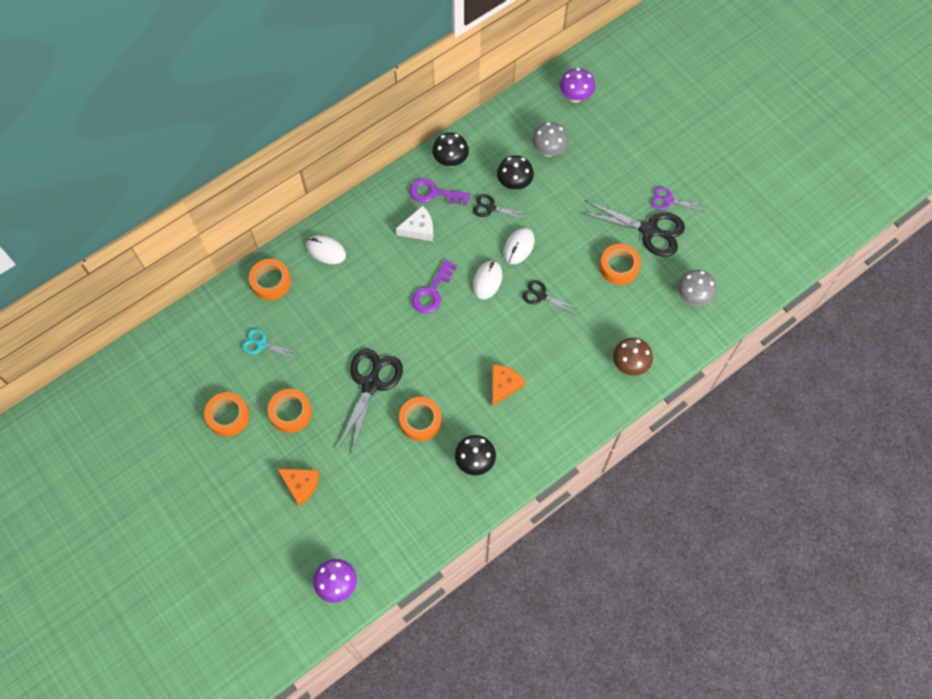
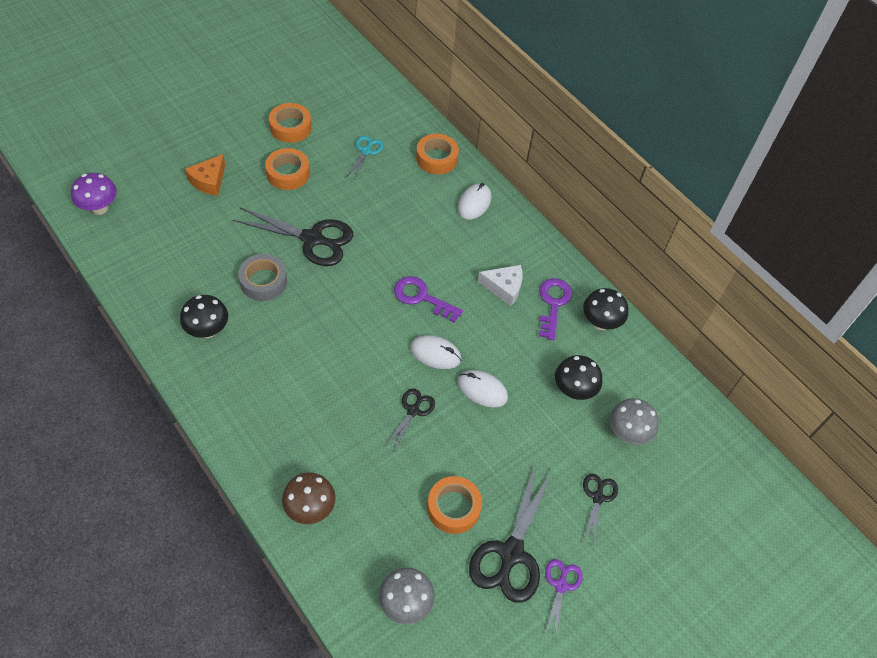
camera: 85 degrees right, 10 degrees down
white cheese [396,206,433,241] -> white cheese turned 60 degrees counterclockwise [477,265,523,306]
orange tape [399,397,442,441] -> grey tape [238,254,287,301]
black scissors [473,194,528,220] -> black scissors moved to [583,474,618,544]
orange cheese [492,364,525,406] -> none
purple mushroom [560,68,595,103] -> none

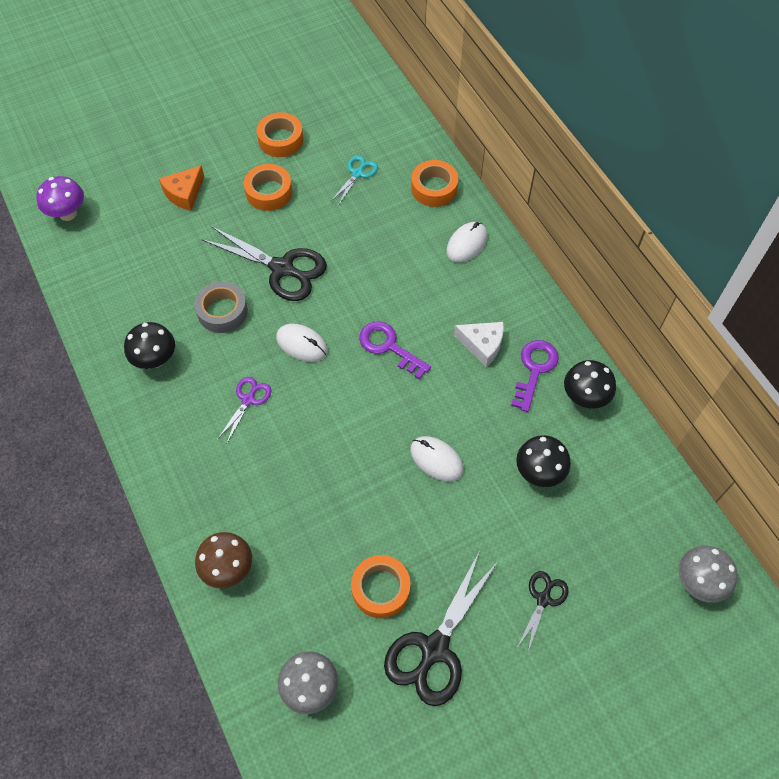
camera: 15 degrees right, 5 degrees up
black scissors [385,389,435,451] -> none
white mouse [410,335,461,369] -> white mouse moved to [276,324,328,362]
purple scissors [545,559,583,639] -> purple scissors moved to [217,377,271,443]
grey mushroom [610,398,659,445] -> grey mushroom moved to [679,546,738,603]

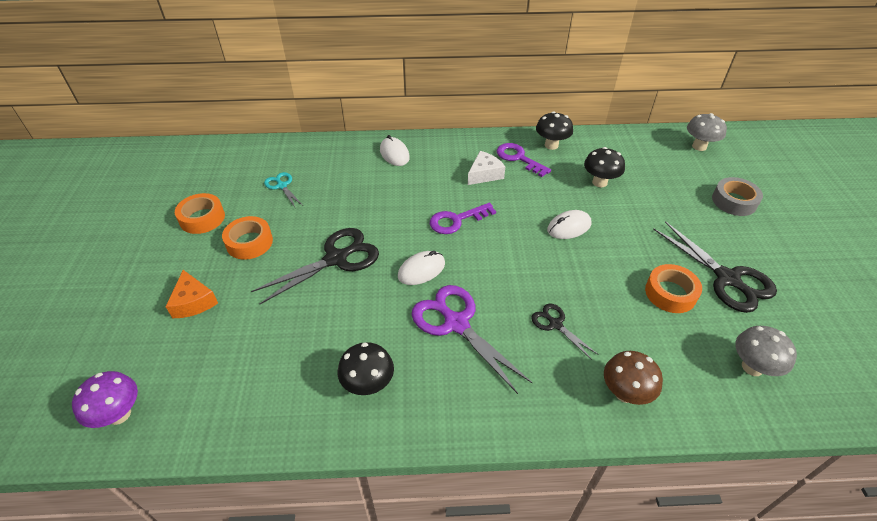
camera: 65 degrees left, 15 degrees down
grey tape [194,281,248,333] -> grey tape moved to [712,177,763,216]
purple scissors [217,377,271,443] -> purple scissors [411,285,532,394], size x1.89
orange tape [411,160,458,207] -> none
black scissors [517,571,568,654] -> black scissors moved to [531,303,599,360]

